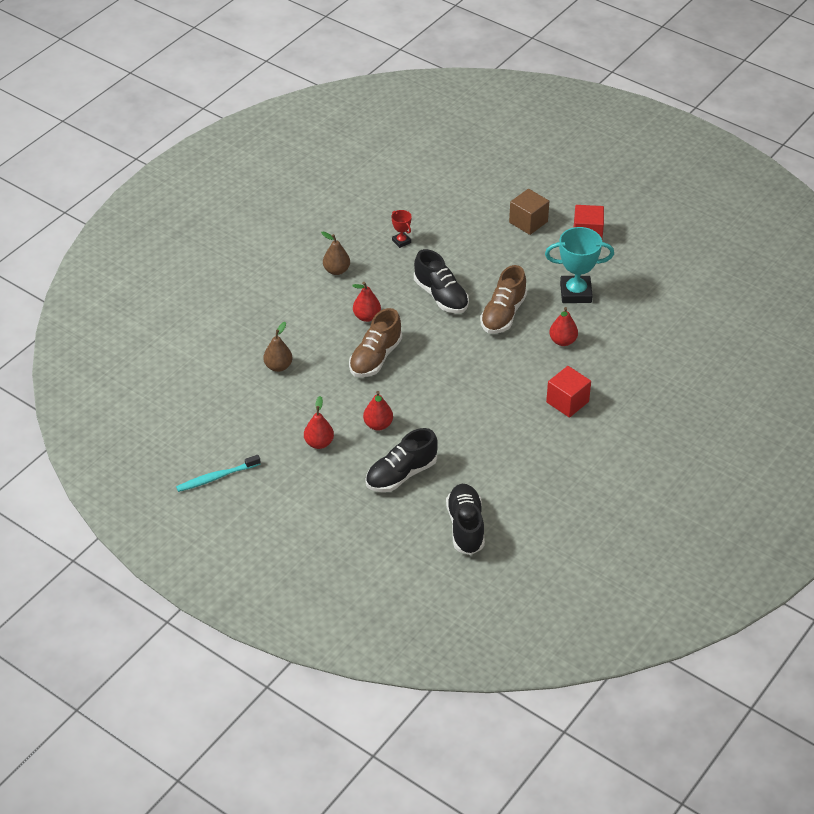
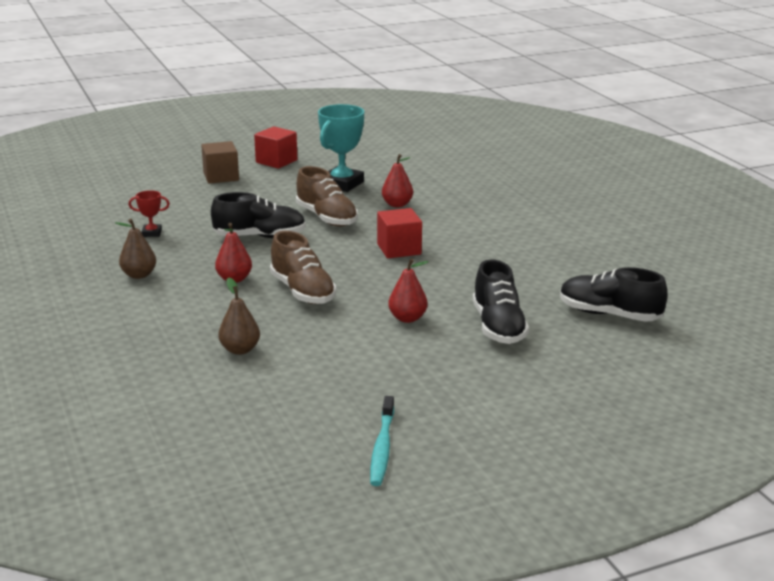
camera: 60 degrees left, 20 degrees down
red pear [304,396,334,449] -> none
red cube [546,366,591,418] -> red cube moved to [377,208,422,258]

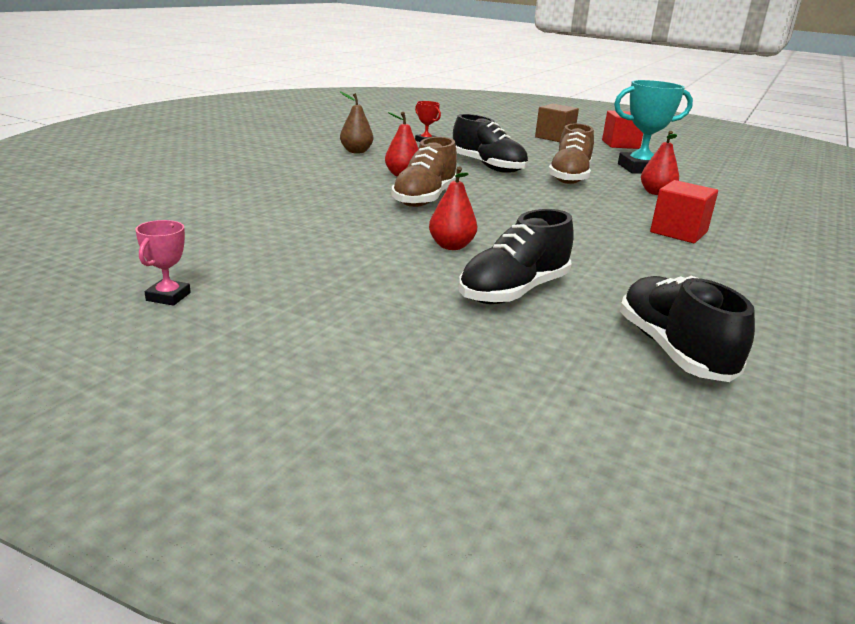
camera: 50 degrees right, 0 degrees up
brown pear [218,278,260,355] -> none
turquoise toothbrush [370,396,394,486] -> pink trophy [135,220,191,306]
red cube [377,208,422,258] -> red cube moved to [650,180,718,243]

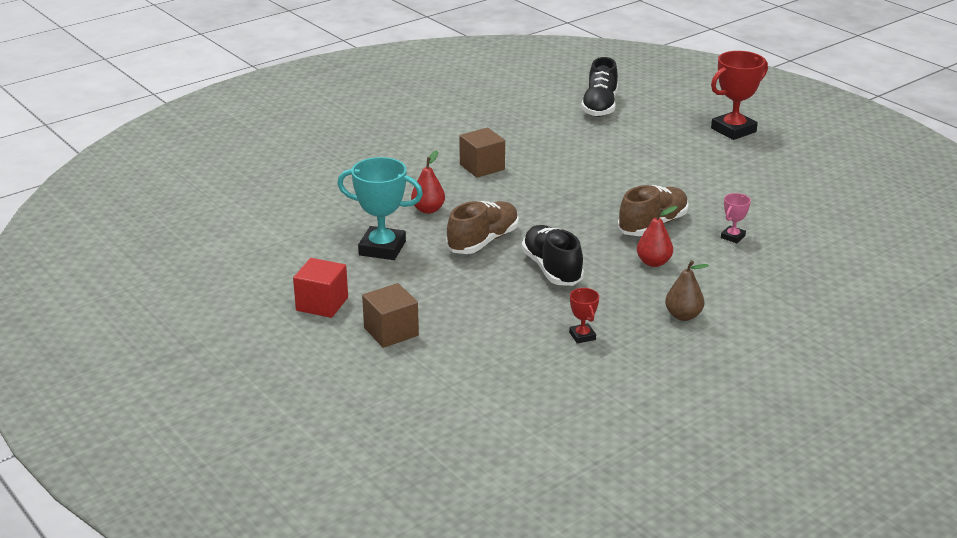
camera: 155 degrees left, 5 degrees up
pink trophy [135,220,191,306] -> pink trophy moved to [721,193,751,243]
red pear [429,167,477,250] -> none
black shoe [459,209,573,304] -> none
red cube [650,180,718,243] -> brown cube [459,128,505,178]
none -> red trophy [711,51,768,140]

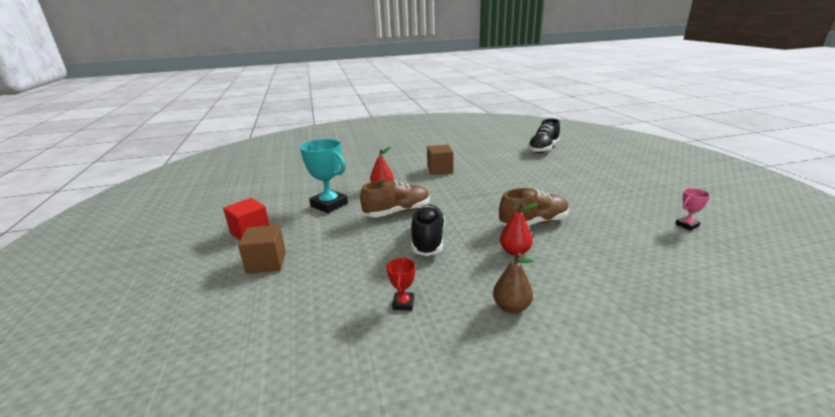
camera: 25 degrees right, 5 degrees down
red trophy [711,51,768,140] -> none
pink trophy [721,193,751,243] -> pink trophy moved to [675,188,710,231]

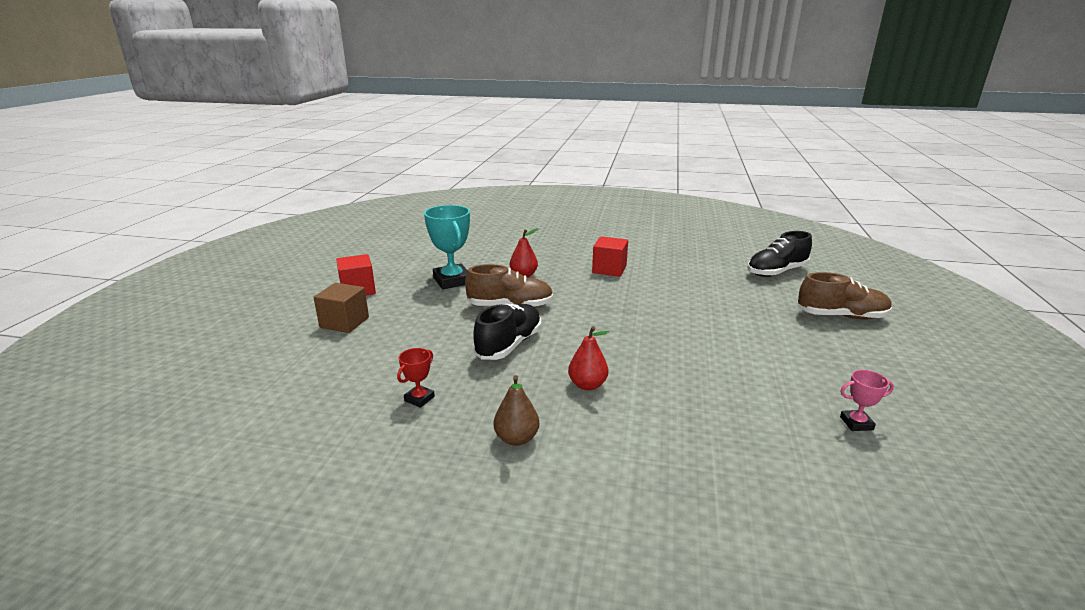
camera: 25 degrees right, 0 degrees up
brown cube [427,145,453,175] -> red cube [592,236,628,277]
brown shoe [499,188,569,226] -> brown shoe moved to [798,272,892,319]

